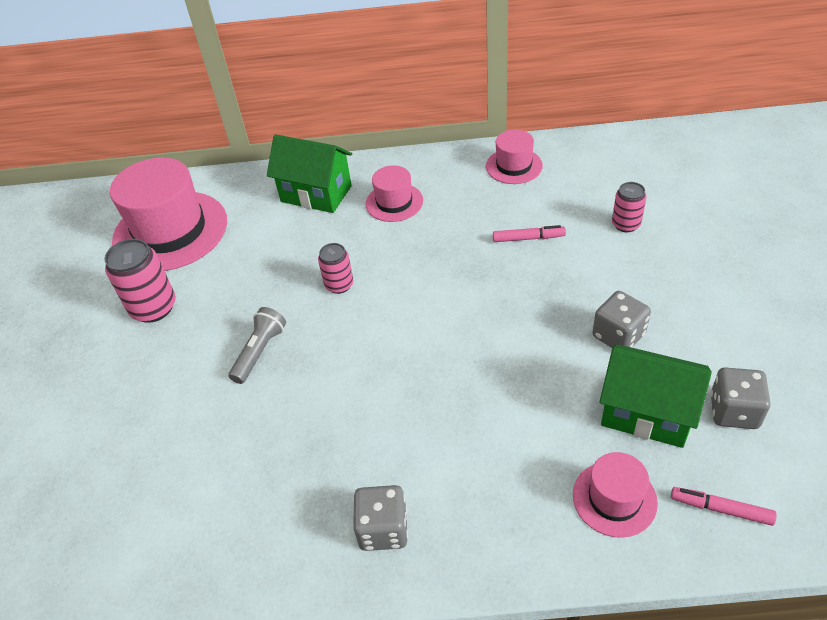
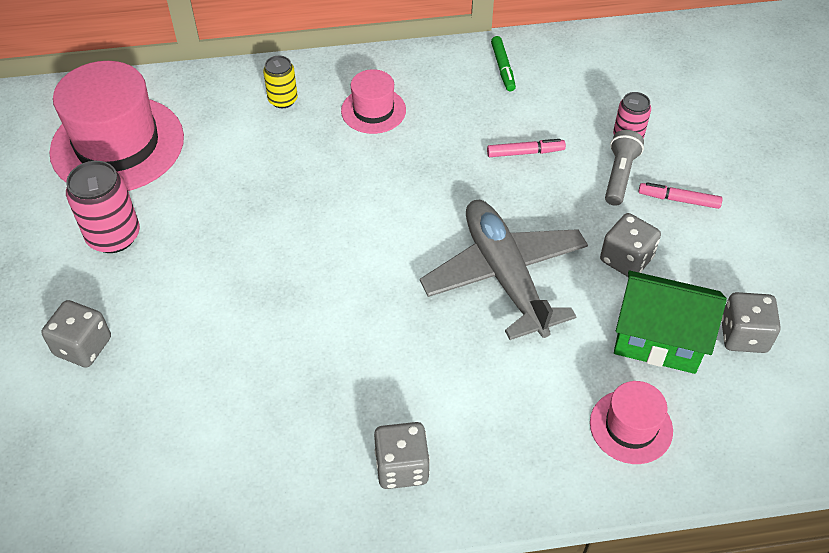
camera: 10 degrees left, 5 degrees up
grey flashlight [228,307,286,384] -> grey flashlight moved to [605,130,644,206]
green house [267,134,352,213] -> yellow can [263,56,298,108]
pink can [318,243,353,294] -> none
pink hat [486,130,543,184] -> green marker [491,36,516,91]
pink marker [671,487,777,526] -> pink marker moved to [638,182,722,209]
none -> grey dice [41,300,111,368]
none -> grey plane [420,200,588,340]

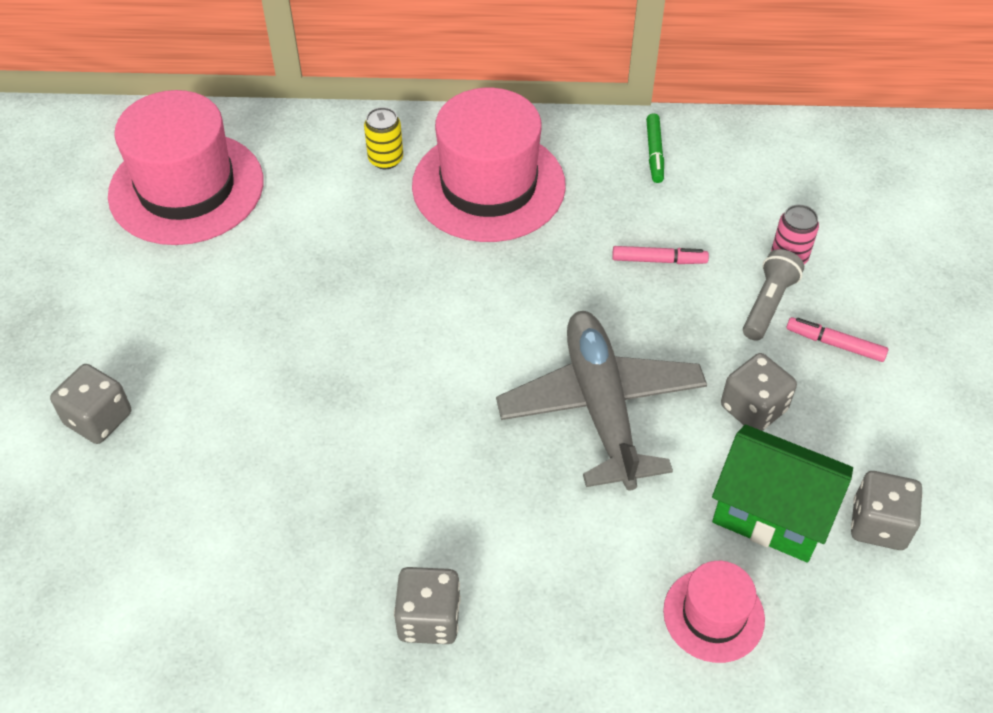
camera: 10 degrees right, 0 degrees up
pink can [66,161,140,253] -> none
pink hat [341,69,406,134] -> pink hat [412,88,566,242], size x1.97

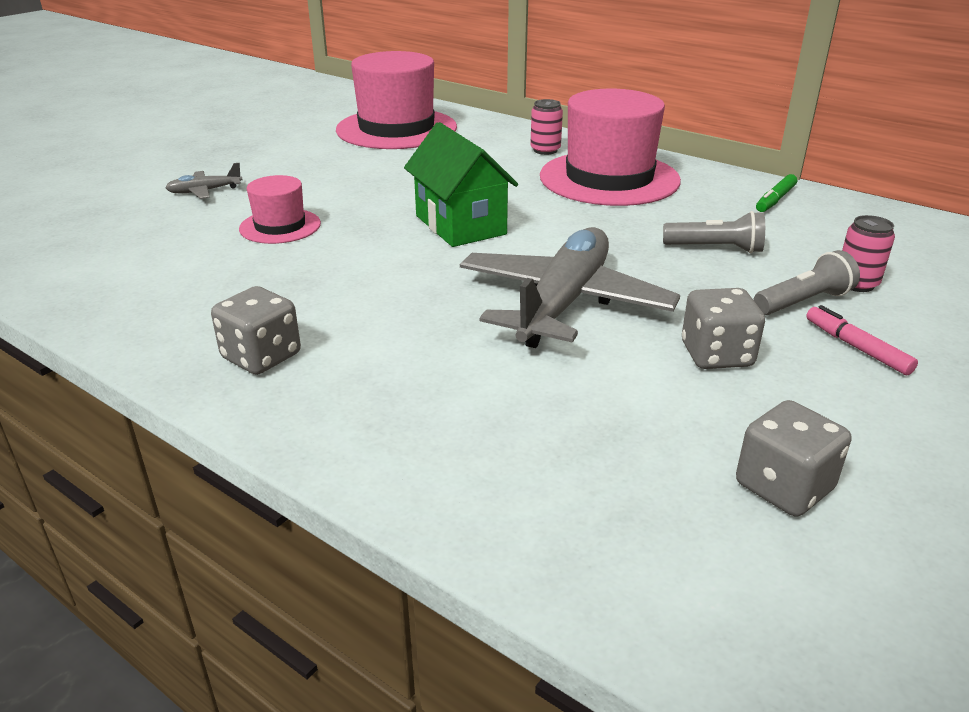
camera: 35 degrees right, 20 degrees down
grey dice [50,364,131,444] -> grey plane [165,163,242,199]
yellow can [364,107,403,169] -> pink can [530,99,563,155]
pink marker [612,246,709,264] -> grey flashlight [663,211,765,254]
pink hat [663,561,765,663] -> pink hat moved to [239,175,321,244]
green house [712,425,853,562] -> green house moved to [404,122,518,247]

